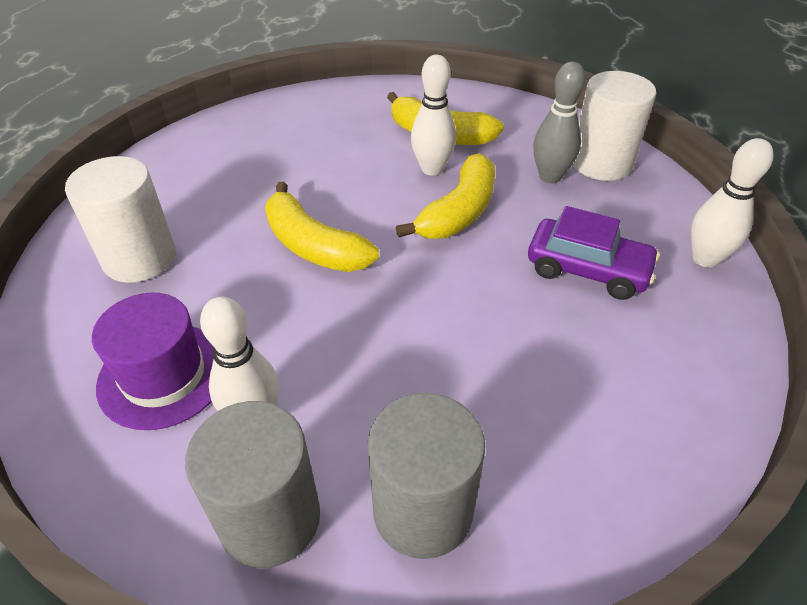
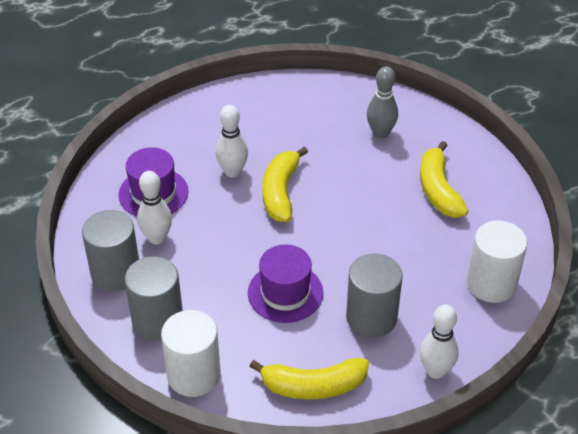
camera: 55 degrees right, 0 degrees up
white cylinder [65,156,176,283] -> white cylinder moved to [161,310,221,397]
yellow banana [396,153,495,239] -> yellow banana moved to [249,358,369,399]
white bowling pin [411,55,456,176] -> white bowling pin moved to [215,105,248,178]
purple car [528,206,660,300] -> grey cylinder [346,253,403,338]
grey bowling pin [533,62,586,183] -> grey bowling pin moved to [367,66,398,139]
none -> purple hat [248,244,323,323]

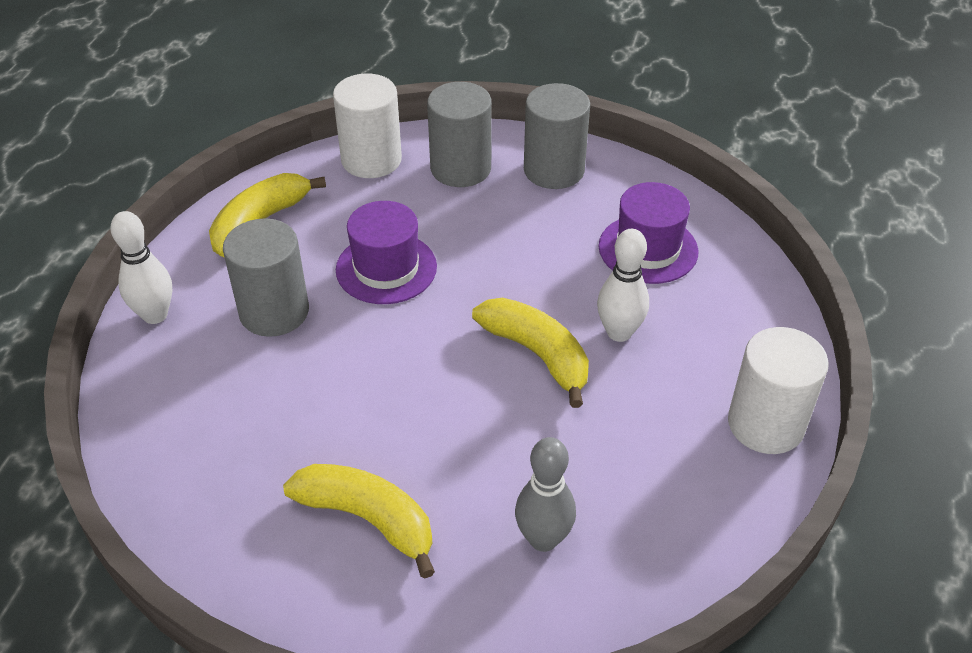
camera: 130 degrees right, 0 degrees up
white bowling pin [137,171,172,244] -> none
white cylinder [467,221,527,303] -> white cylinder moved to [728,327,829,454]

